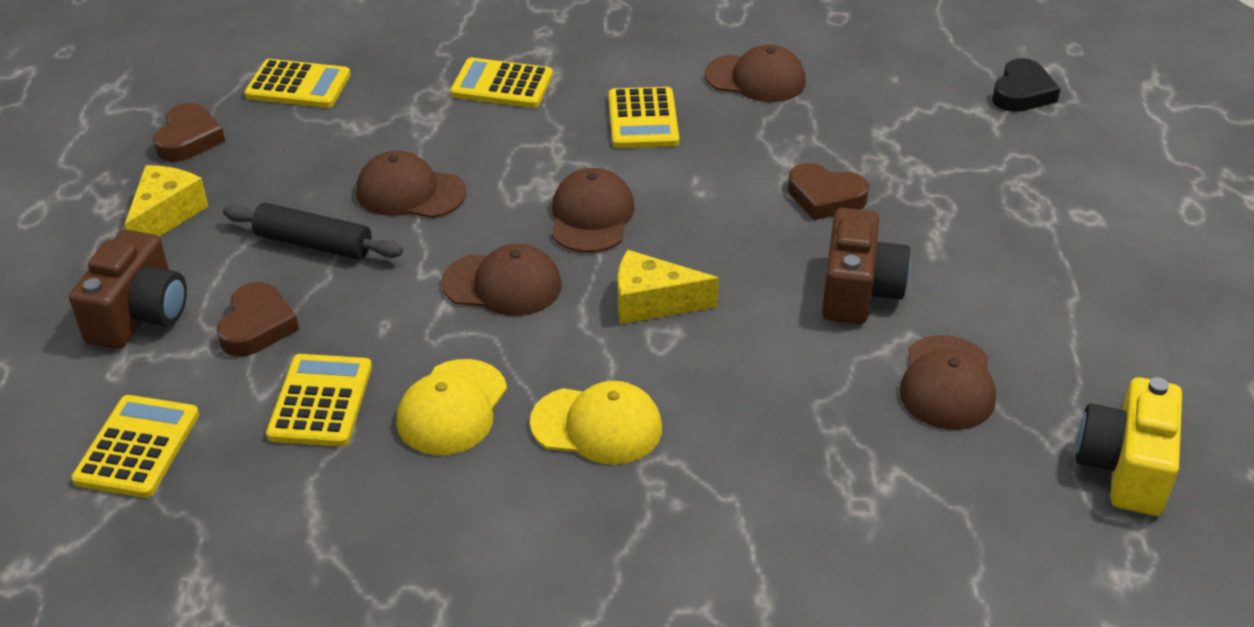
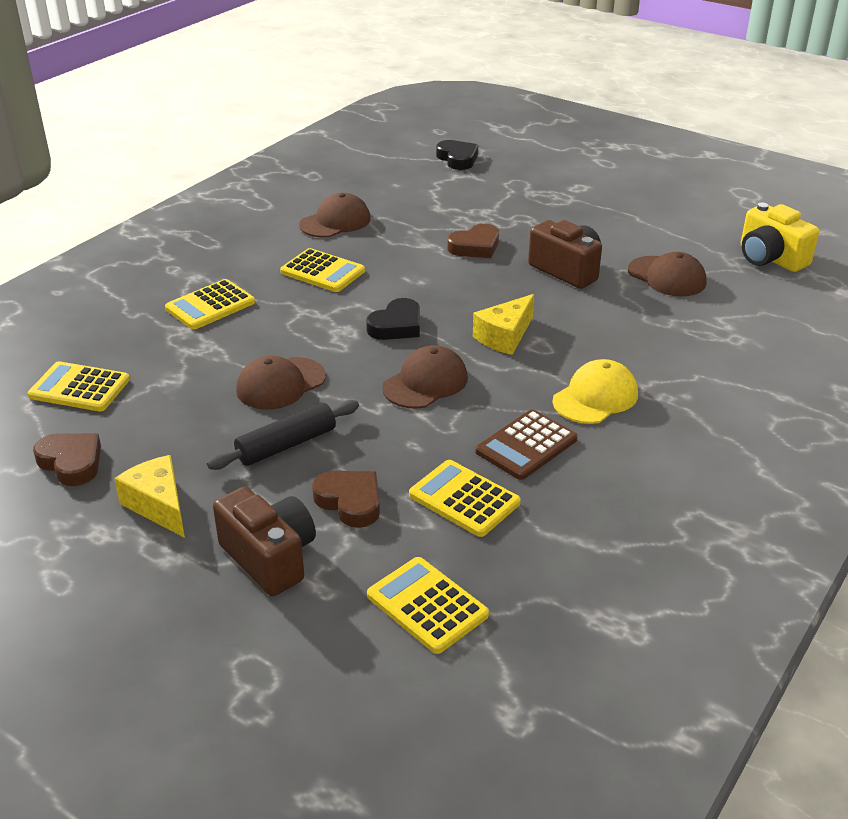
camera: 55 degrees left, 5 degrees down
yellow calculator [244,59,351,108] -> yellow calculator turned 120 degrees counterclockwise [28,361,130,411]
yellow cap [396,359,507,455] -> brown calculator [475,409,577,480]
brown cap [551,168,634,253] -> black heart [366,298,420,340]

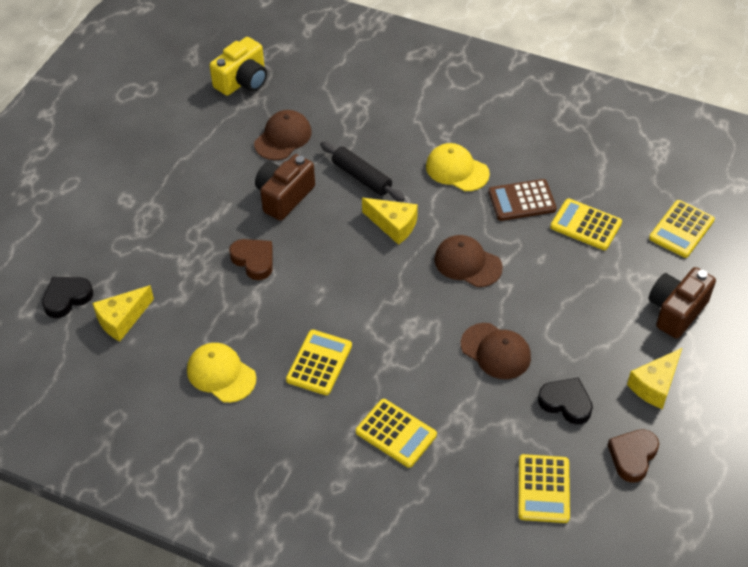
camera: 100 degrees left, 15 degrees up
black rolling pin [207,400,359,470] -> black rolling pin moved to [320,141,405,202]
brown cap [299,193,370,238] -> yellow cap [187,343,256,403]
brown heart [312,471,380,528] -> none
black heart [366,298,420,340] -> black heart moved to [538,378,593,425]
yellow calculator [409,460,521,537] -> yellow calculator turned 90 degrees clockwise [550,199,622,250]
brown calculator [475,409,577,480] -> brown calculator turned 135 degrees clockwise [488,179,557,221]
none -> yellow cheese [92,285,154,342]

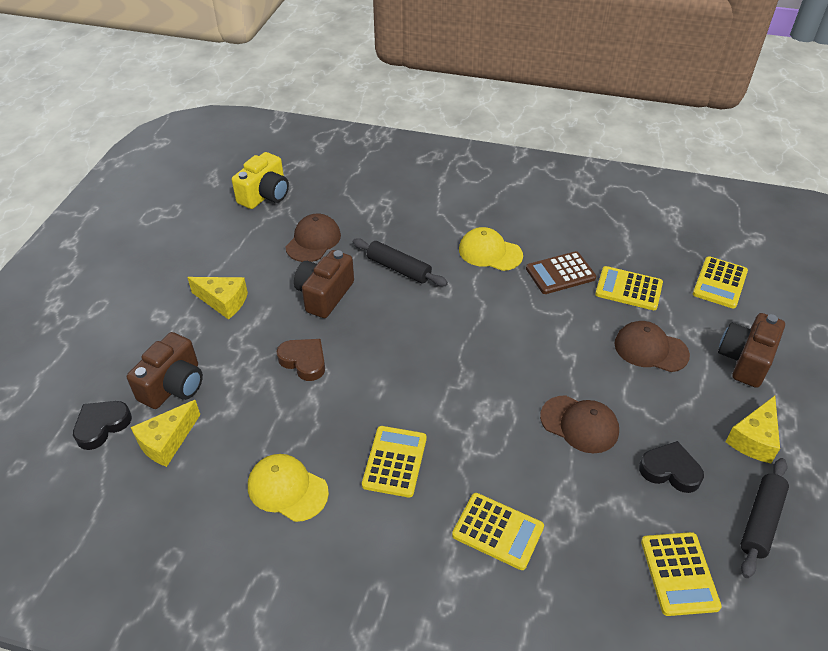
camera: 10 degrees left, 5 degrees down
yellow cheese [362,198,418,245] -> yellow cheese moved to [187,277,248,320]
brown cap [434,235,503,287] -> brown cap moved to [614,321,690,372]
brown heart [608,429,659,483] -> black rolling pin [740,458,789,578]
none -> brown camera [127,332,203,409]

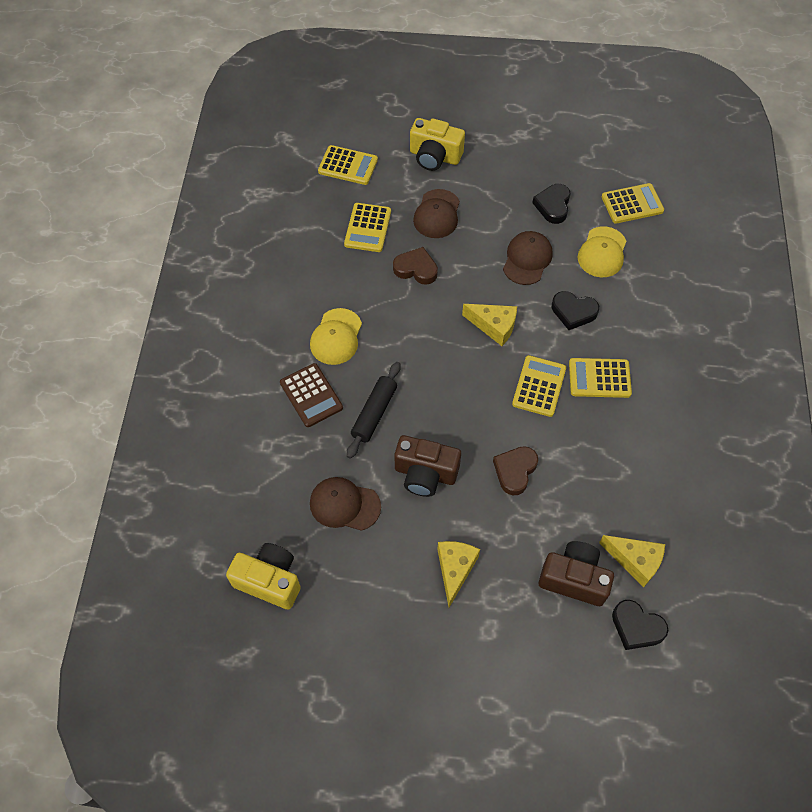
camera: 100 degrees left, 15 degrees up
yellow cap [248,454,329,522] -> yellow cap moved to [578,226,626,277]
yellow calculator [452,493,544,570] -> yellow calculator moved to [512,355,566,417]
brown calculator [526,251,596,294] -> brown calculator moved to [280,363,343,427]
brown camera [718,313,785,388] -> yellow camera [410,118,465,171]
yellow cheese [725,396,780,463] -> yellow cheese moved to [462,304,517,346]
black rolling pin [740,458,789,578] -> none
none -> brown heart [393,247,438,285]
none -> black heart [552,291,599,330]

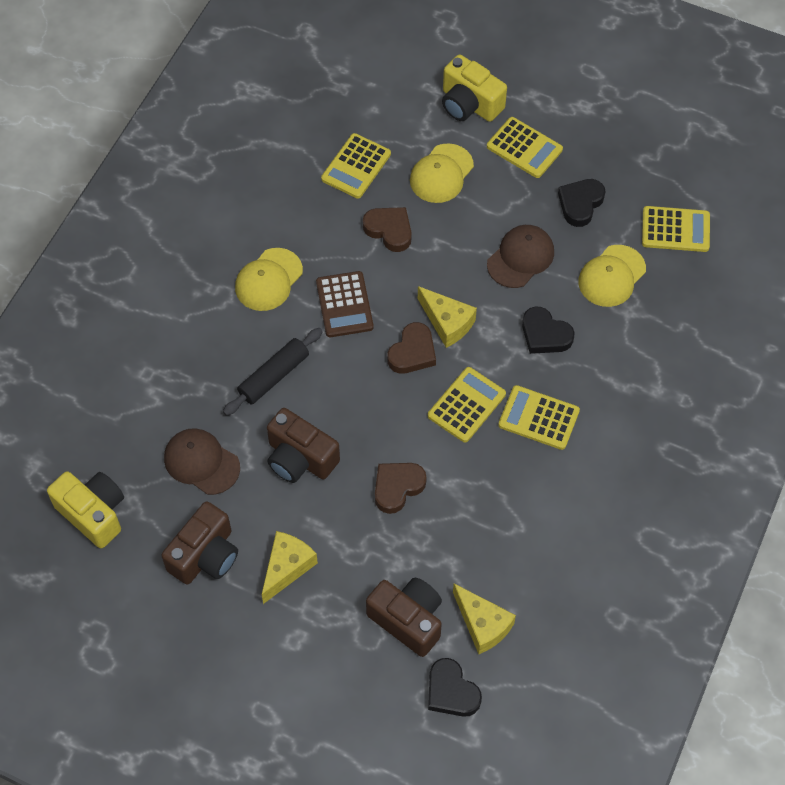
camera: 20 degrees right, 0 degrees up
brown calculator [280,363,343,427] -> brown calculator moved to [316,271,374,337]
yellow calculator [318,145,378,185] -> yellow calculator moved to [487,117,563,178]
brown cap [413,189,460,238] -> yellow cap [410,143,474,203]
none -> brown camera [161,501,238,585]
none -> brown heart [387,322,436,374]

